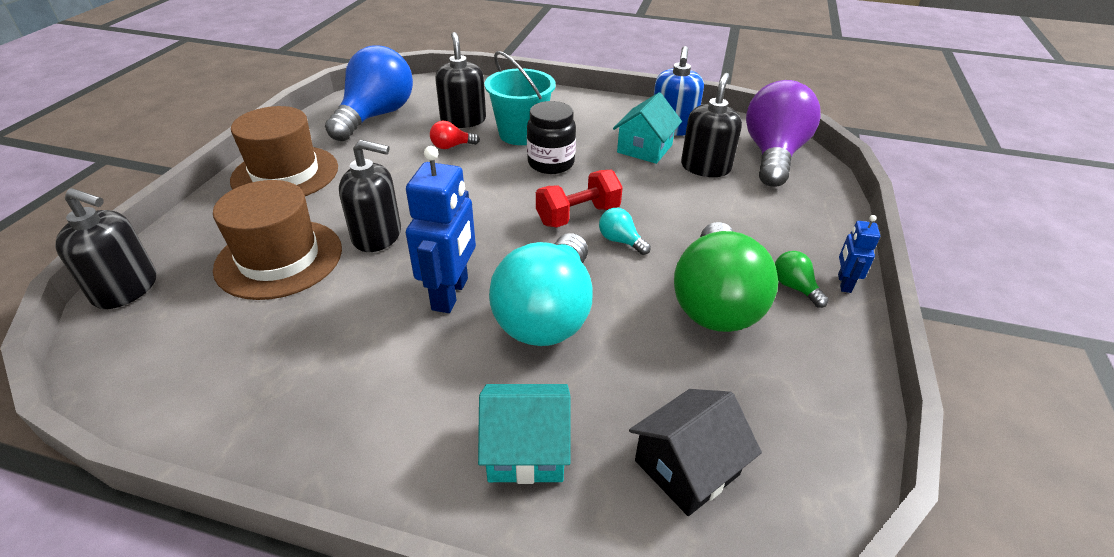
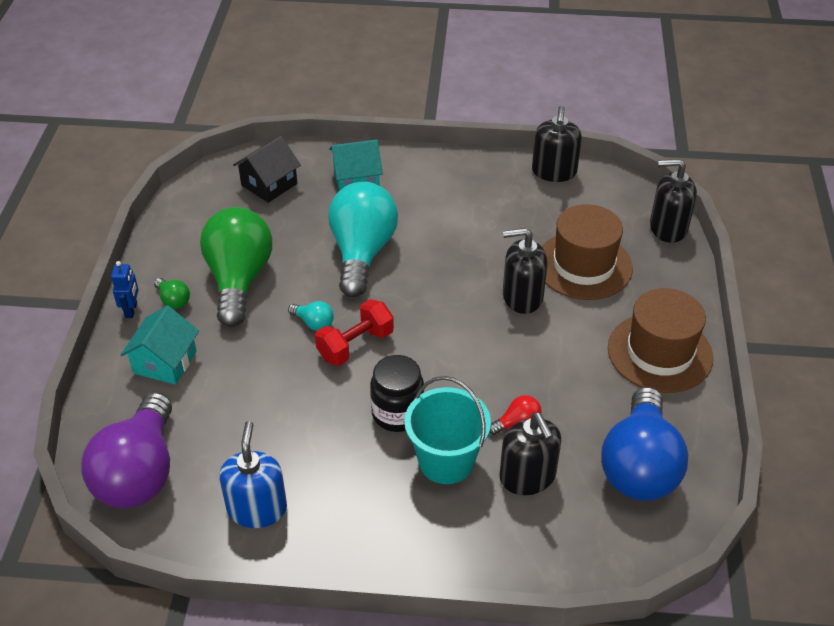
camera: 170 degrees right, 5 degrees up
blue robot [406,146,476,313] -> none
turquoise house [613,92,682,164] -> turquoise house moved to [121,306,199,385]
black soap dispenser [681,73,742,177] -> black soap dispenser moved to [532,106,582,182]

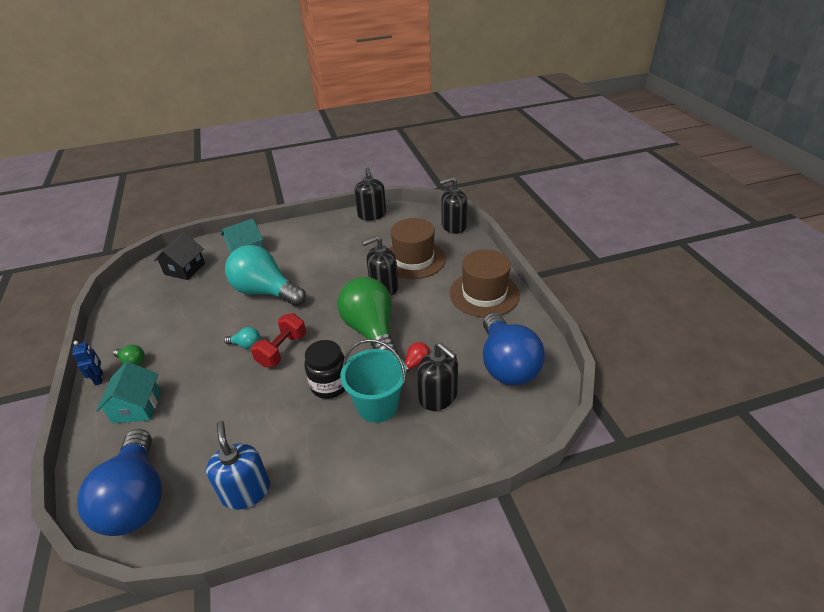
camera: 20 degrees left, 5 degrees down
purple light bulb [81,392,172,508] -> blue light bulb [77,429,162,536]
green light bulb [200,207,272,327] -> green light bulb moved to [338,277,398,354]
turquoise light bulb [328,182,398,297] -> turquoise light bulb turned 45 degrees counterclockwise [225,245,306,306]

